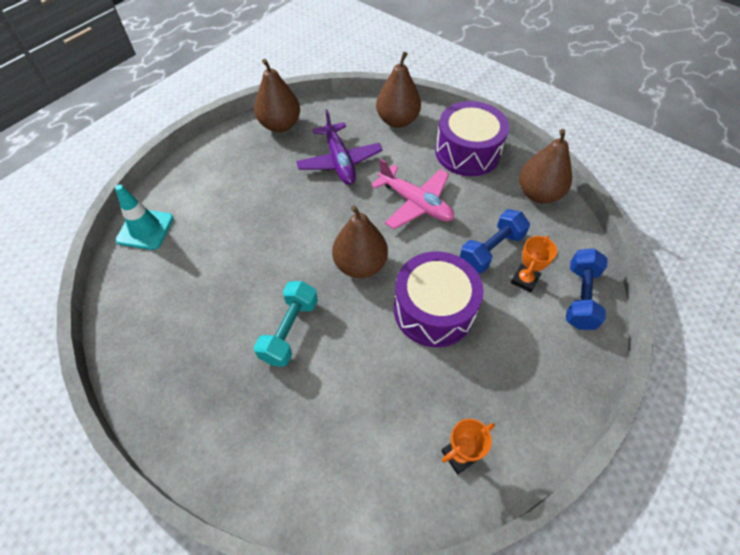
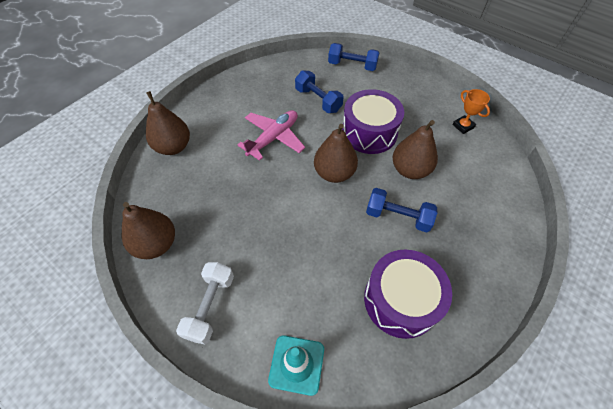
camera: 90 degrees left, 0 degrees up
turquoise dumbbell [254,281,318,367] -> blue dumbbell [366,188,437,233]
purple plane [296,109,383,185] -> none
purple drum [435,101,509,176] -> purple drum moved to [364,249,452,339]
orange trophy [511,236,557,293] -> none
brown pear [519,129,572,203] -> brown pear moved to [393,120,438,179]
none -> white dumbbell [176,262,234,344]

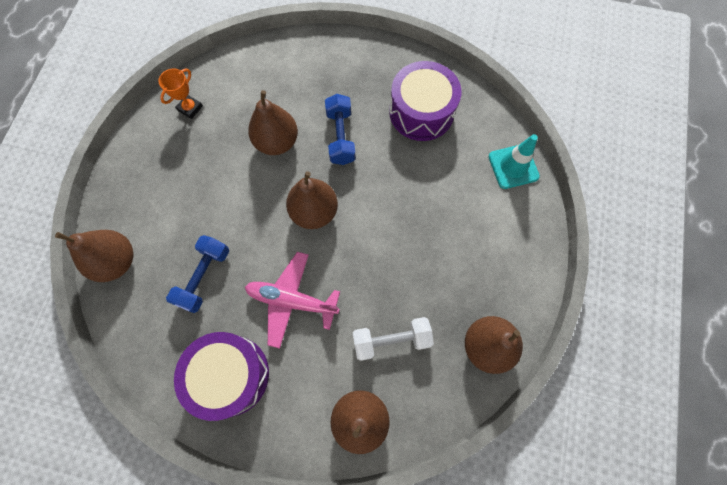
camera: 115 degrees left, 15 degrees up
white dumbbell [176,262,234,344] -> white dumbbell moved to [353,317,434,361]
blue dumbbell [328,43,380,71] -> brown pear [55,230,133,282]
purple drum [342,89,404,154] -> purple drum moved to [174,332,269,421]

